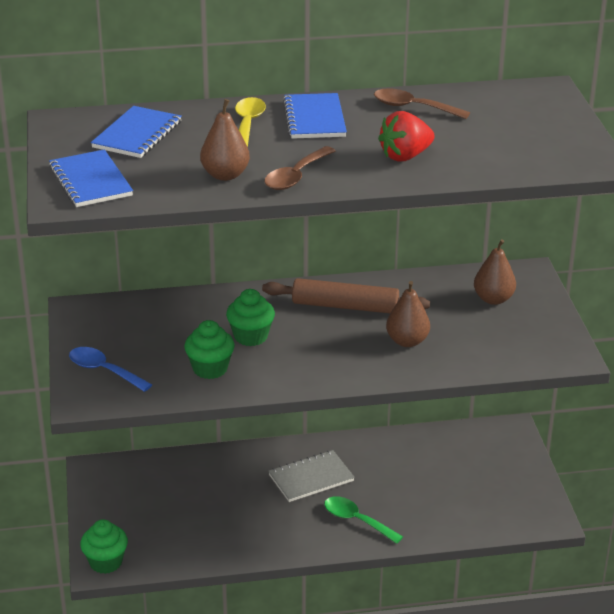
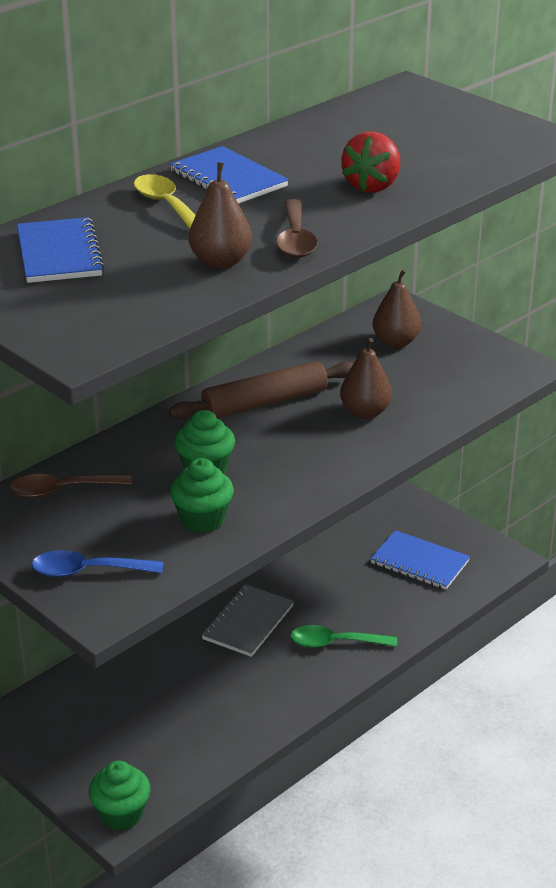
camera: 35 degrees left, 0 degrees up
blue notebook [49,149,133,207] -> blue notebook moved to [371,530,470,590]
brown spoon [374,88,470,119] -> brown spoon moved to [9,474,132,498]

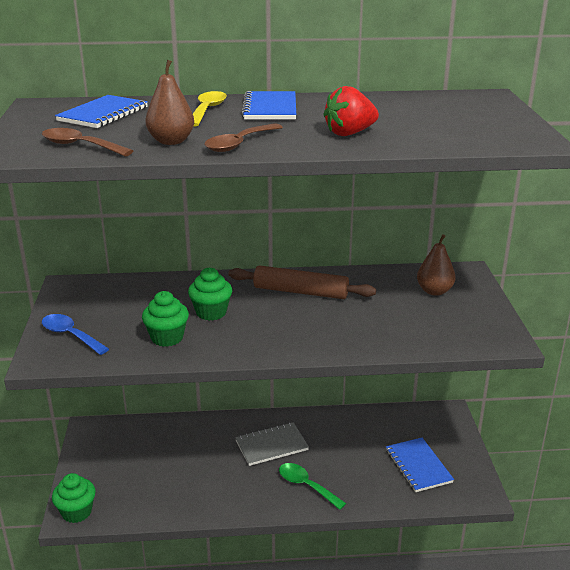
camera: 40 degrees right, 5 degrees down
brown spoon [9,474,132,498] -> brown spoon moved to [42,128,133,156]
brown pear [340,338,392,419] -> none

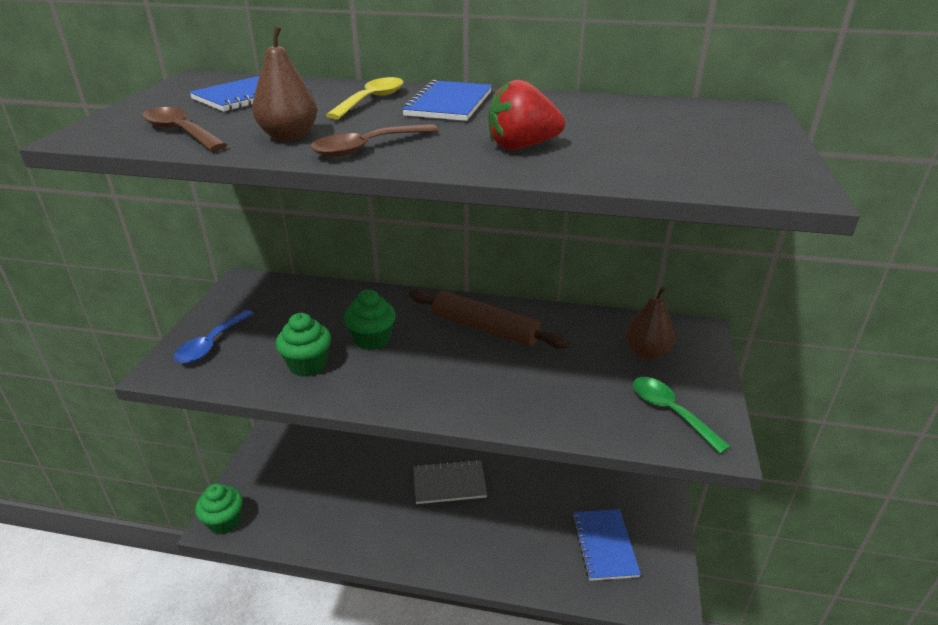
camera: 15 degrees right, 5 degrees up
blue spoon [42,314,109,355] -> blue spoon turned 120 degrees counterclockwise [174,310,254,363]
green spoon [279,463,346,510] -> green spoon moved to [633,377,731,454]

